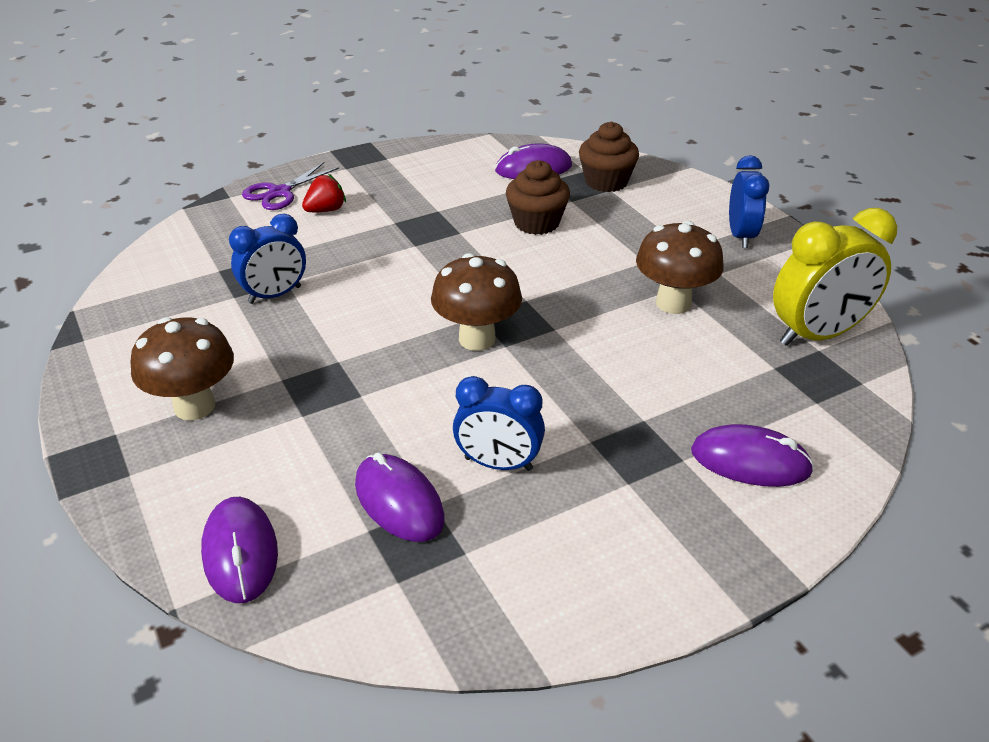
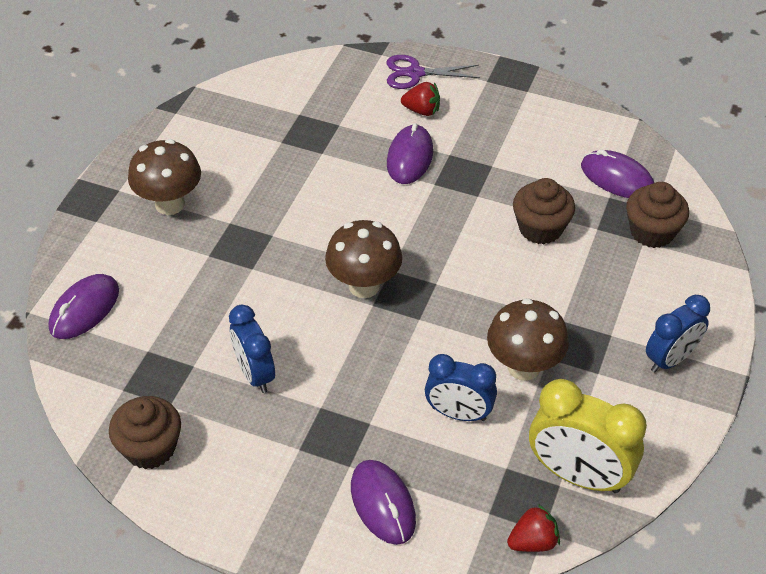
camera: 50 degrees right, 10 degrees up
blue clock [229,214,306,304] -> blue clock moved to [425,354,497,421]
purple mouse [355,453,445,542] -> purple mouse moved to [387,123,433,184]
none -> brown cupcake [109,396,181,469]
none -> red strawberry [507,504,560,552]

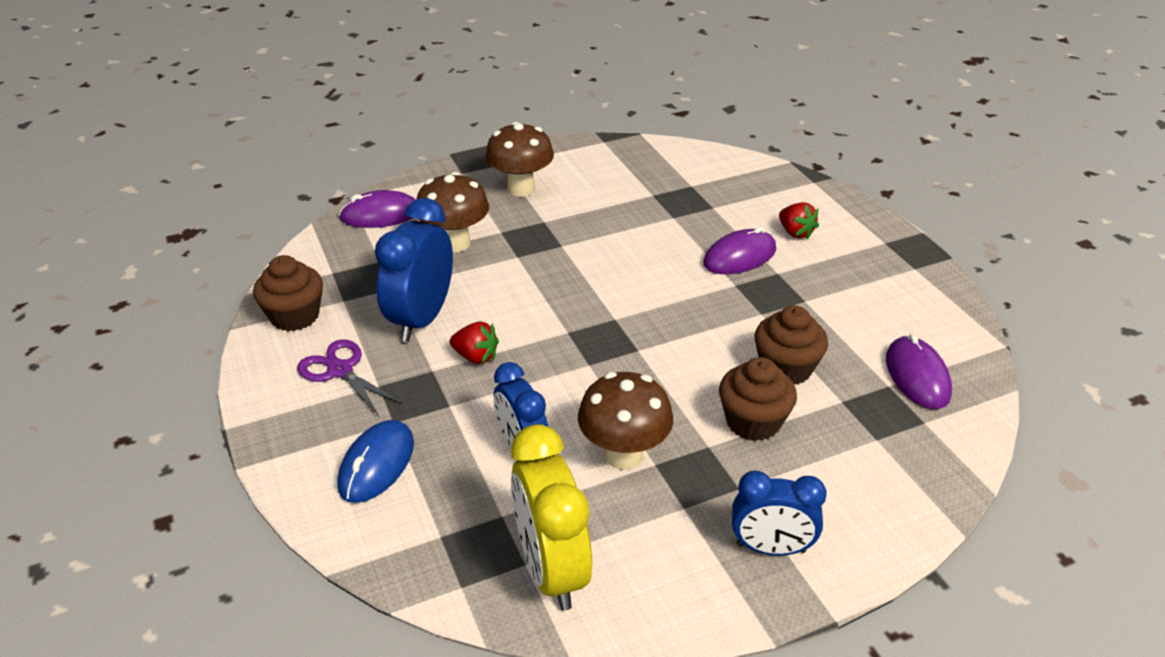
camera: 45 degrees right, 10 degrees down
blue clock [229,305,275,393] -> blue clock [375,198,453,342], size x1.51
brown mushroom [325,220,402,298] -> brown mushroom moved to [416,172,489,252]
purple mouse [351,460,416,545] -> blue mouse [337,420,414,503]
purple scissors [387,55,480,89] -> purple scissors moved to [297,339,403,416]
red strawberry [507,504,560,552] -> red strawberry moved to [450,321,499,364]
brown cupcake [626,182,689,248] -> brown cupcake moved to [719,357,797,441]

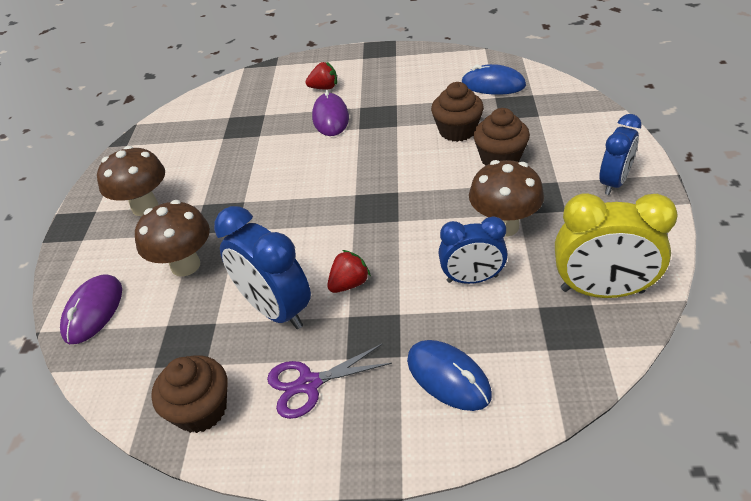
camera: 60 degrees left, 5 degrees up
purple mouse [886,334,952,409] -> blue mouse [462,64,526,95]

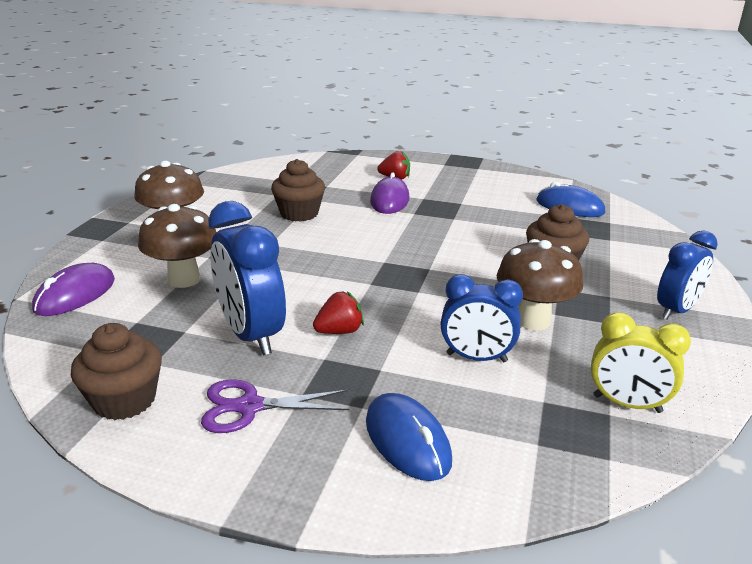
camera: 10 degrees right, 15 degrees down
brown cupcake [431,82,484,142] -> brown cupcake moved to [271,159,325,222]
yellow clock [555,193,678,298] -> yellow clock [591,312,691,413], size x0.66

